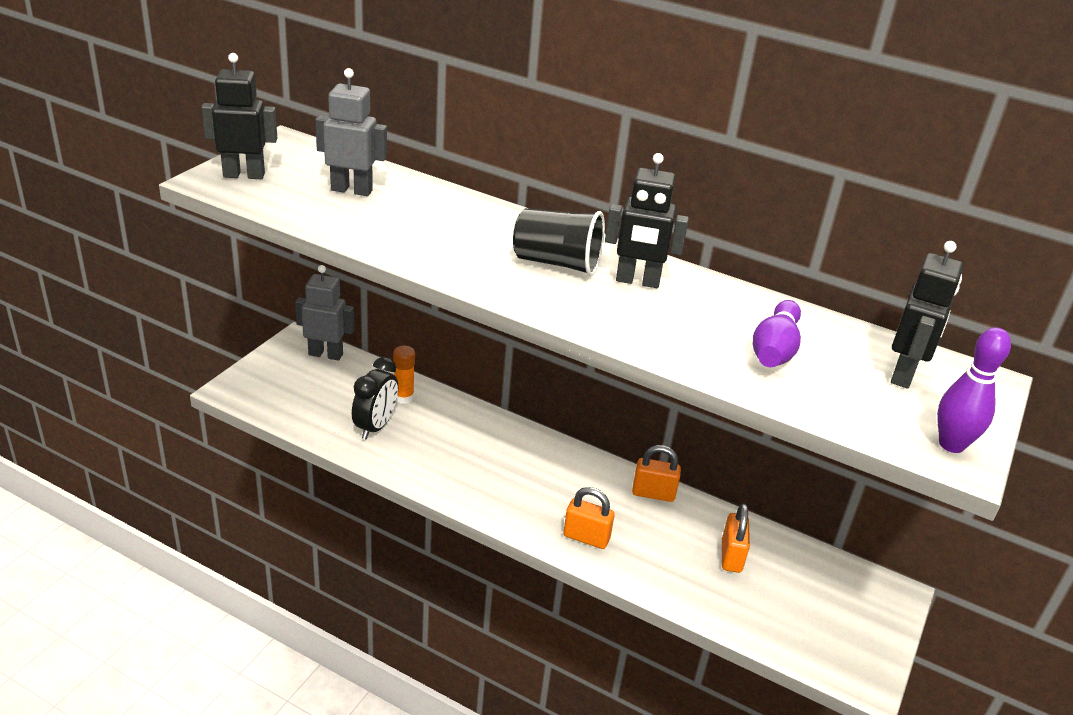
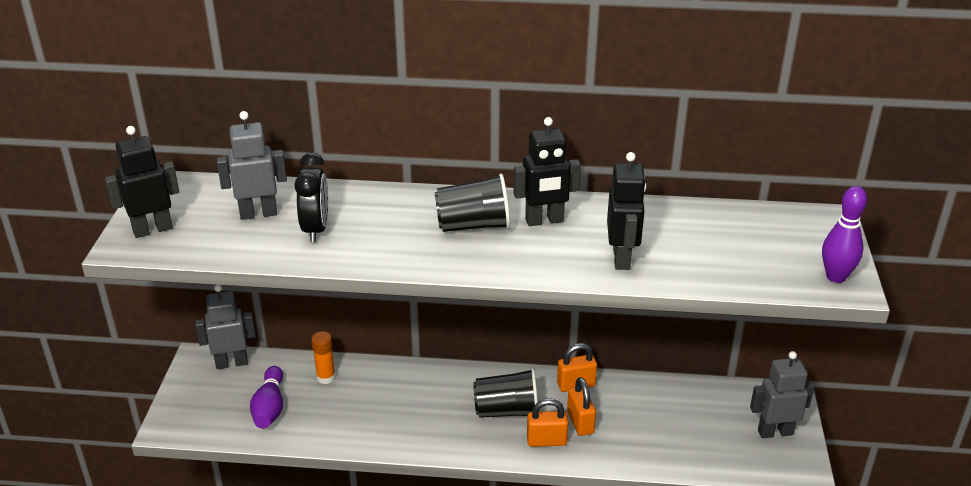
camera: 20 degrees left, 0 degrees up
black clock [352,357,398,439] -> black clock moved to [295,152,328,242]
orange padlock [722,503,750,573] -> orange padlock moved to [567,377,596,436]
purple bowling pin [753,300,801,367] -> purple bowling pin moved to [250,366,283,429]
black robot [891,241,963,388] -> black robot moved to [607,152,646,270]
none -> black cup [473,368,538,418]
none -> grey robot [750,351,815,438]

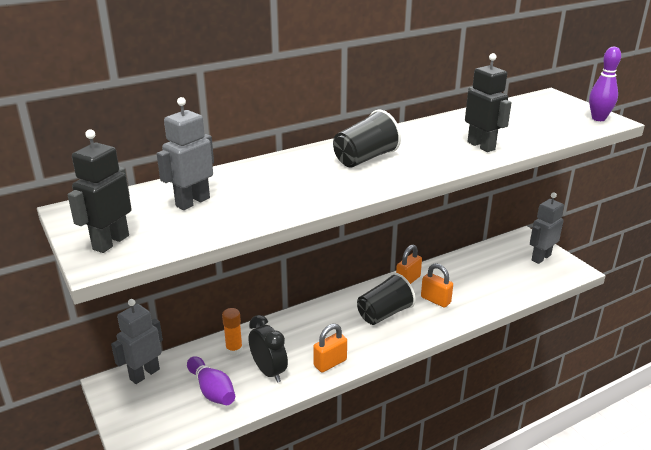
camera: 35 degrees left, 5 degrees down
black clock [295,152,328,242] -> black clock moved to [248,315,288,383]
black robot [514,117,581,226] -> none
orange padlock [527,398,568,447] -> orange padlock moved to [313,324,347,372]

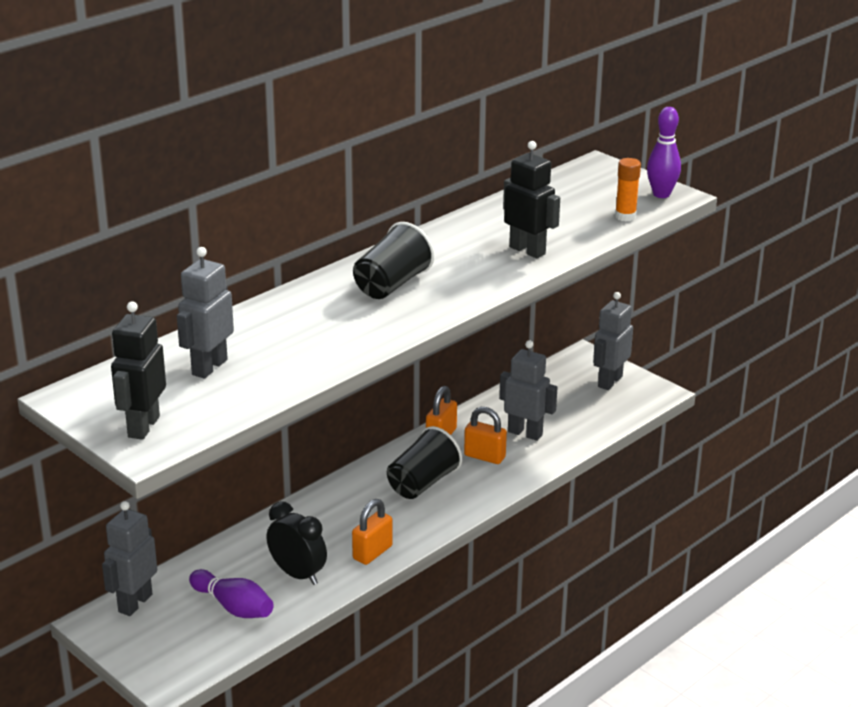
camera: 15 degrees left, 0 degrees up
orange glue stick [222,308,243,356] -> orange glue stick moved to [615,158,641,221]
none -> grey robot [499,340,557,441]

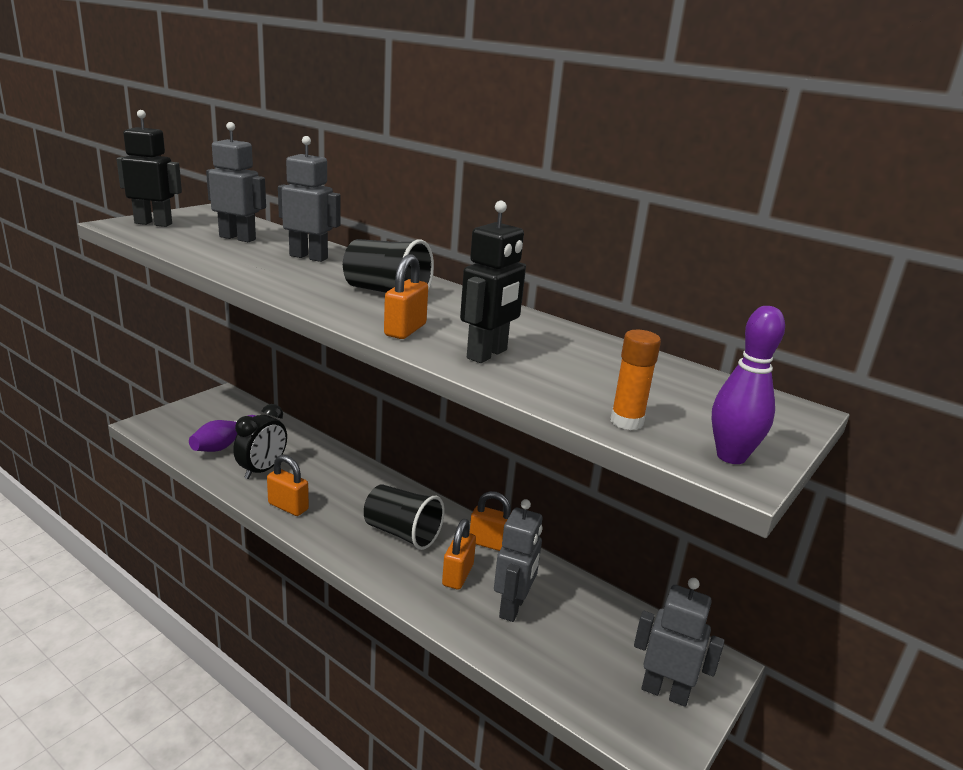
camera: 80 degrees right, 5 degrees down
grey robot [102,501,157,616] -> grey robot moved to [278,136,341,262]
none -> orange padlock [384,254,428,339]

